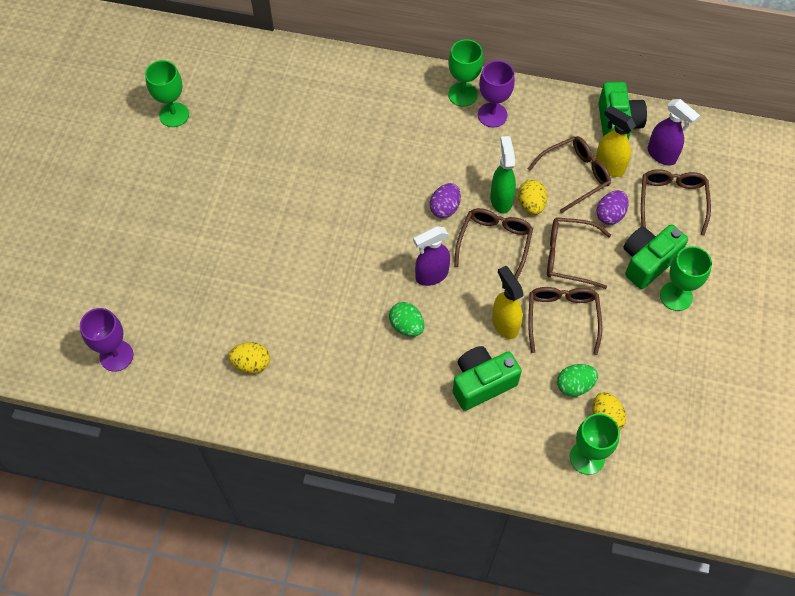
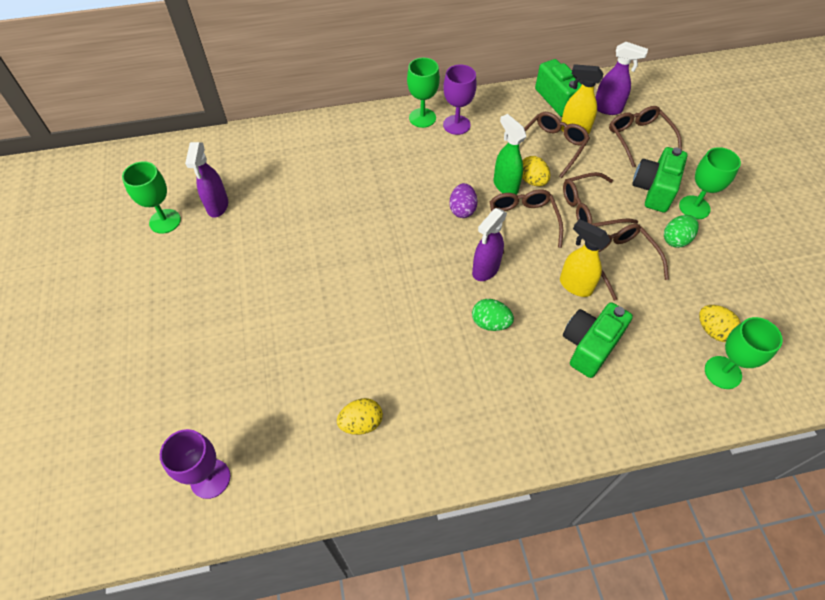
camera: 25 degrees left, 5 degrees down
green egg [557,364,598,397] -> green egg moved to [664,215,699,248]
purple egg [596,190,629,225] -> none
none -> purple spray bottle [185,142,228,218]

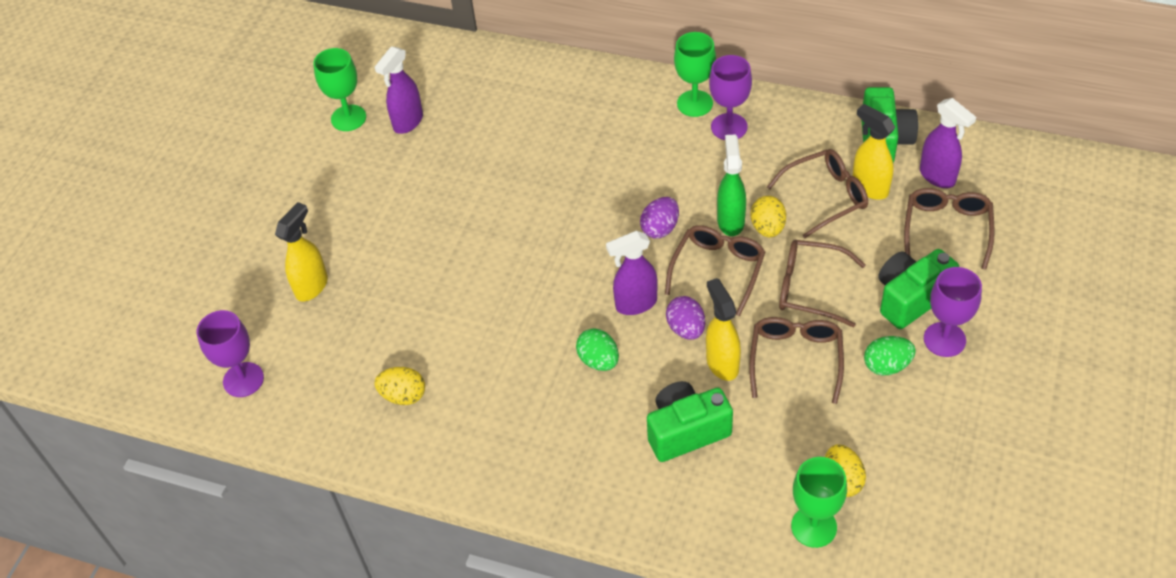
camera: 35 degrees right, 5 degrees down
green goblet [679,147,741,219] -> purple goblet [924,267,982,357]
none -> yellow spray bottle [275,202,328,302]
none -> purple egg [666,296,705,340]

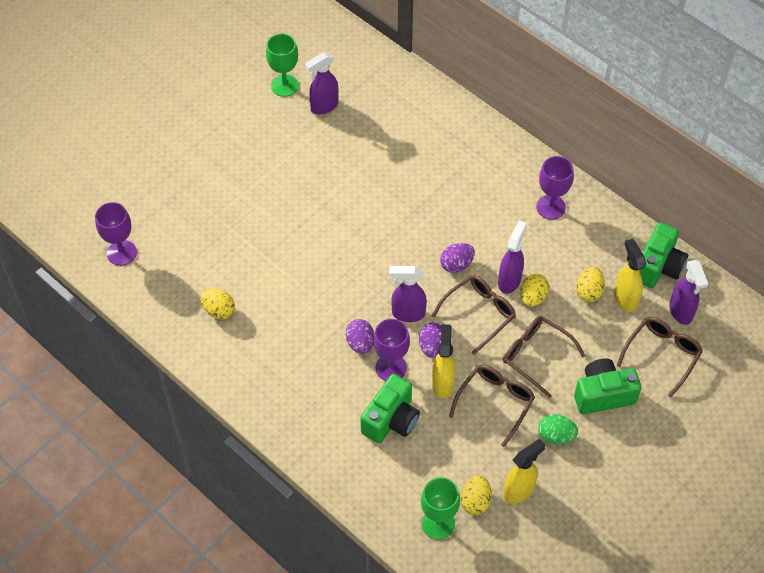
camera: 20 degrees right, 5 degrees up
yellow spray bottle [275,202,328,302] -> yellow spray bottle moved to [503,439,545,504]
green egg [576,328,619,371] -> purple egg [346,319,374,354]
green camera [647,381,733,462] -> green camera turned 120 degrees clockwise [360,374,420,443]
green goblet [674,32,716,117] -> none
green spray bottle [717,134,746,236] -> purple spray bottle [498,221,527,294]
brown glasses [767,149,868,238] -> yellow egg [576,267,605,302]
purple goblet [924,267,982,357] -> purple goblet moved to [373,319,410,381]

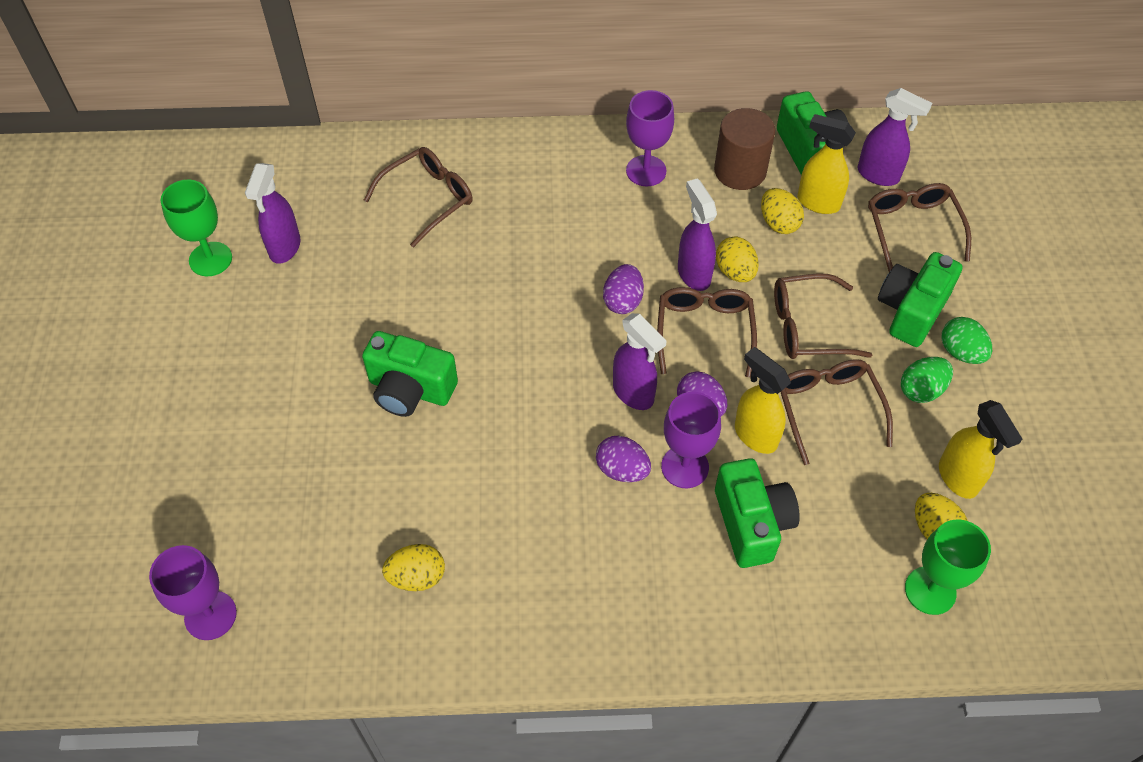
camera: 45 degrees left, 0 degrees up
purple spray bottle [389,266,427,322] -> purple spray bottle turned 90 degrees counterclockwise [613,313,667,410]
yellow spray bottle [503,439,545,504] -> yellow spray bottle turned 150 degrees clockwise [939,400,1022,499]
none -> green camera [362,331,458,417]
none -> brown glasses [364,147,473,248]
none -> brown cylinder [714,108,776,190]
none -> green egg [942,317,992,364]

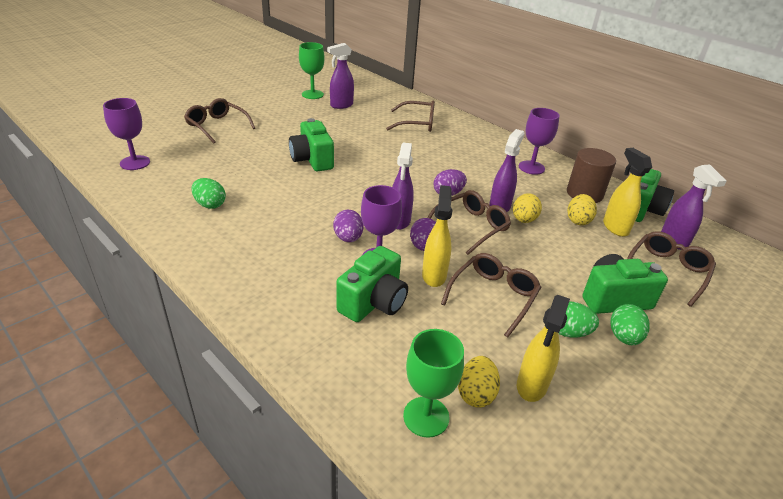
camera: 45 degrees right, 20 degrees down
yellow egg [382,544,445,591] -> green egg [191,178,226,209]
brown glasses [774,274,872,359] -> brown glasses moved to [184,98,255,143]

